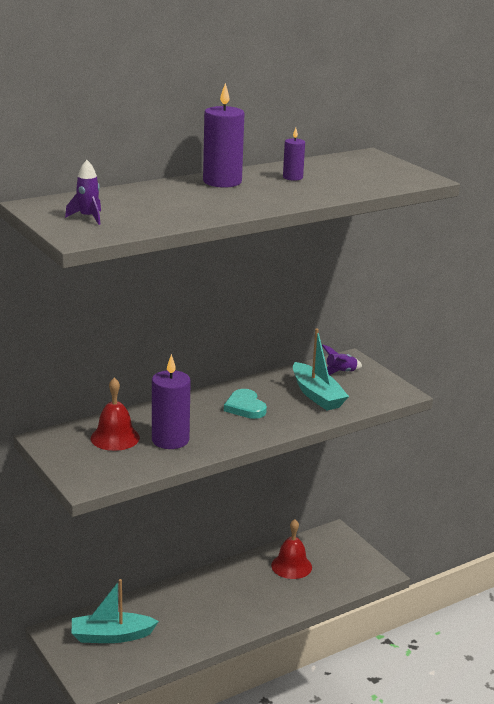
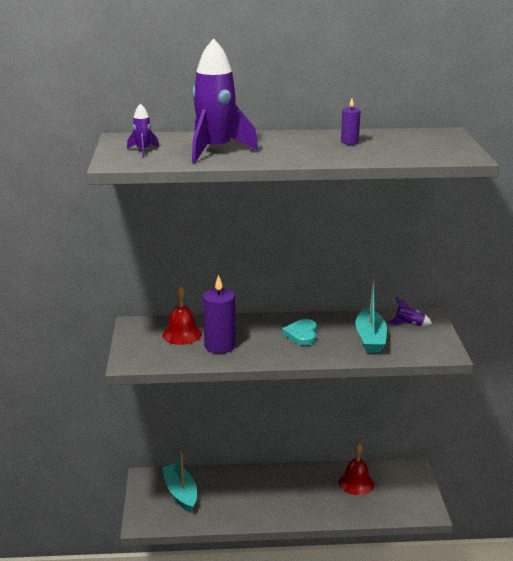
camera: 30 degrees right, 0 degrees up
turquoise boat [72,579,159,643] -> turquoise boat turned 45 degrees clockwise [162,452,197,512]
purple candle [203,83,245,188] -> none
none -> purple rocket [192,38,258,163]

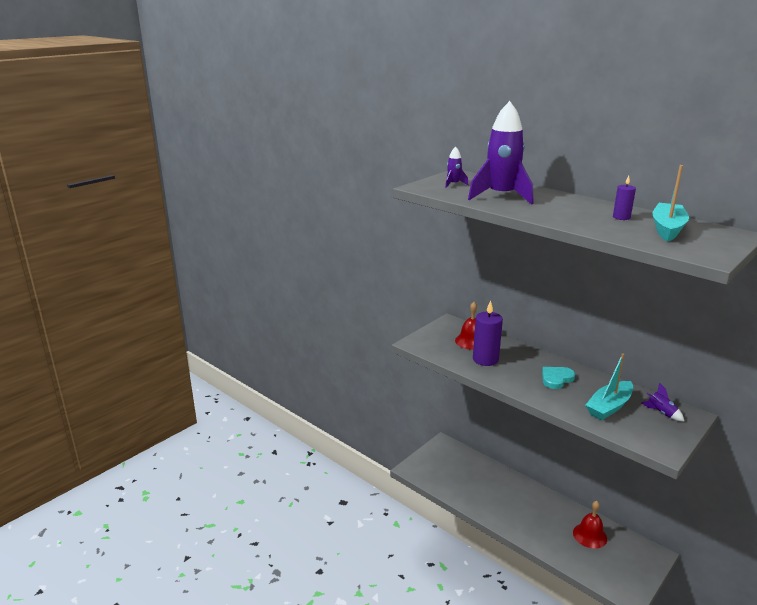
camera: 45 degrees right, 0 degrees up
turquoise boat [162,452,197,512] -> turquoise boat moved to [652,165,689,242]

